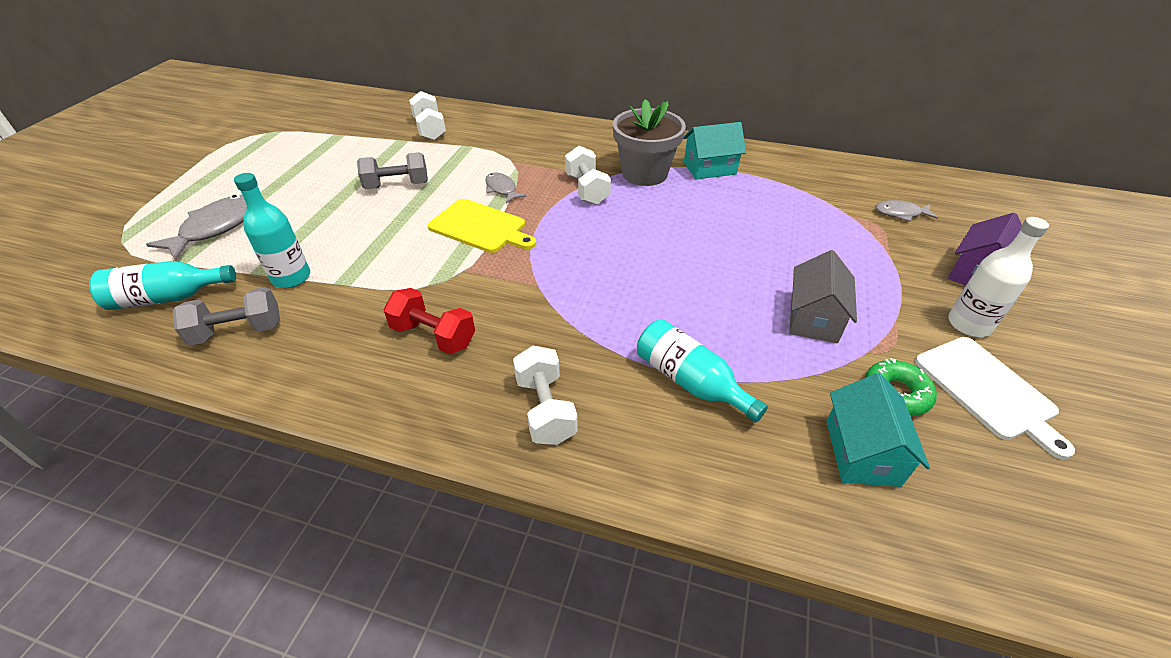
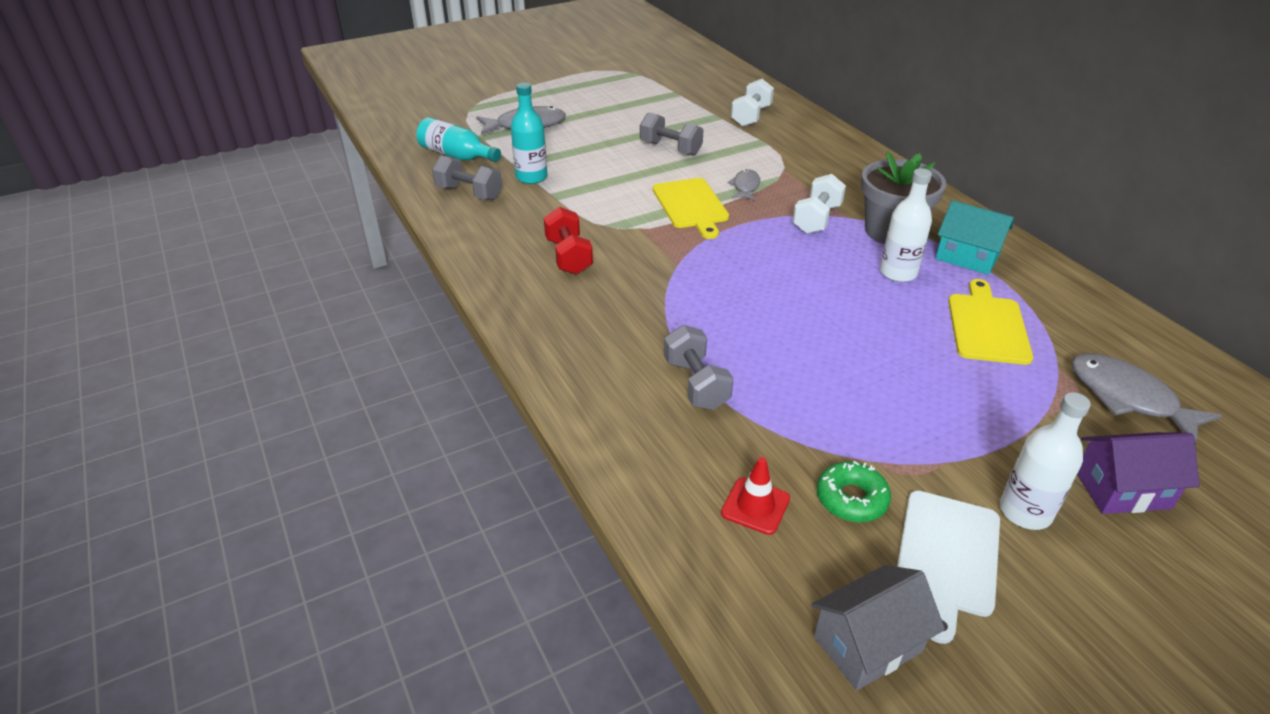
camera: 45 degrees right, 5 degrees down
white dumbbell [513,346,578,445] -> none
turquoise bottle [637,319,768,423] -> grey dumbbell [664,325,734,410]
grey house [790,250,857,343] -> grey house moved to [811,565,945,690]
turquoise house [826,373,930,487] -> red traffic cone [721,457,790,535]
grey fish [876,200,938,222] -> grey fish [1071,353,1222,445], size x1.77
none -> white bottle [880,168,932,282]
none -> yellow cutting board [948,279,1033,365]

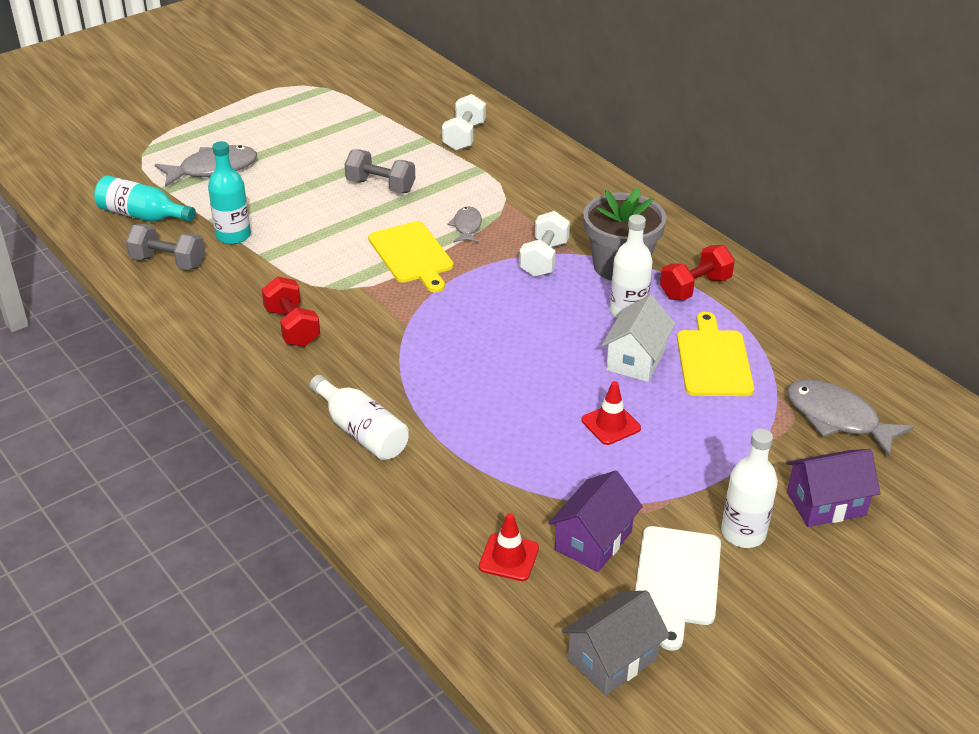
camera: 10 degrees left, 0 degrees up
grey dumbbell [664,325,734,410] -> none
green donut [817,461,891,522] -> purple house [548,470,643,572]
turquoise house [935,200,1014,275] -> red dumbbell [660,245,735,300]
none -> white bottle [310,375,409,460]
none -> red traffic cone [582,381,641,445]
none -> white house [602,295,676,382]

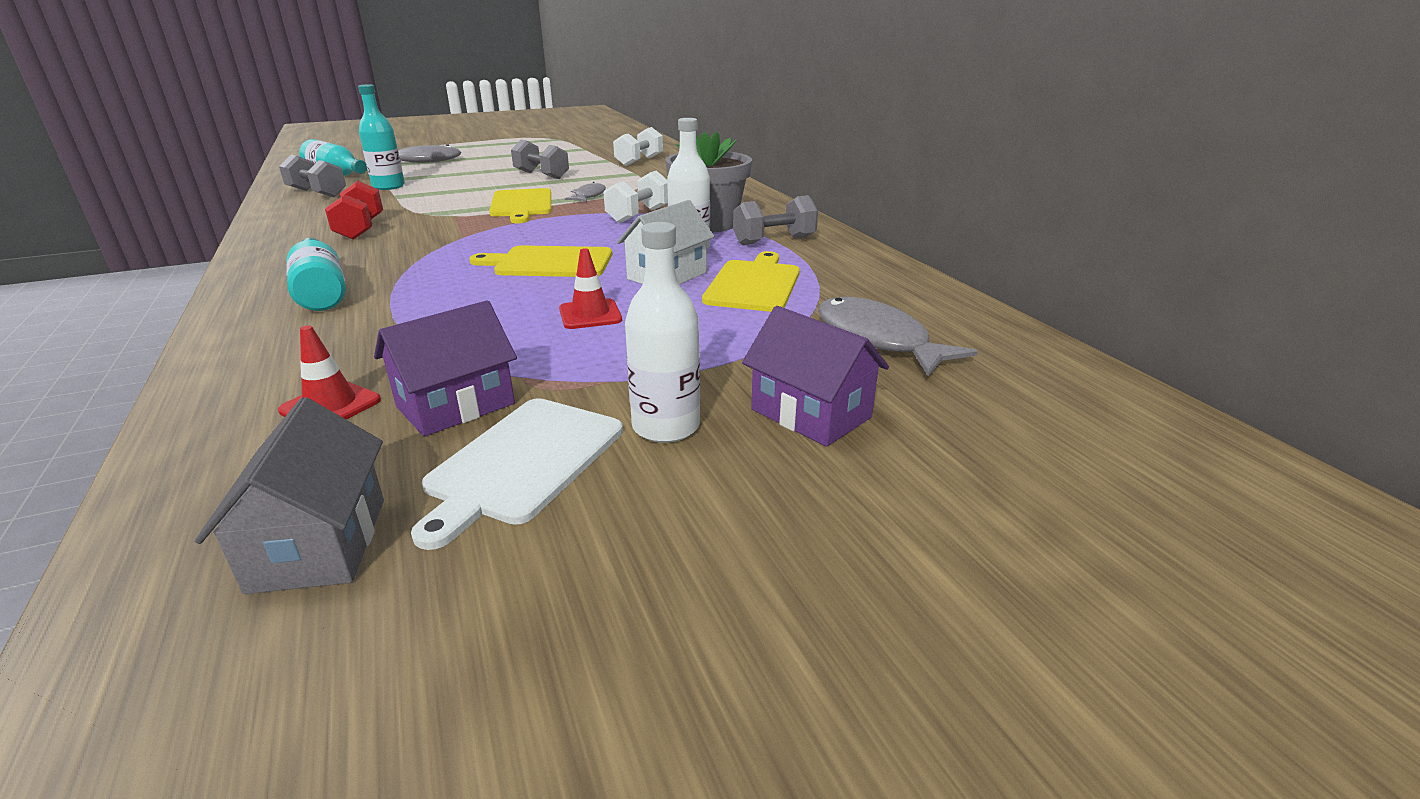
camera: 15 degrees right, 10 degrees down
white bottle [310,375,409,460] -> turquoise bottle [286,238,346,311]
grey house [562,591,670,696] -> grey house turned 75 degrees counterclockwise [195,397,384,594]
red dumbbell [660,245,735,300] -> grey dumbbell [733,195,818,245]
purple house [786,449,880,527] -> purple house turned 45 degrees clockwise [742,306,889,447]
none -> yellow cutting board [469,245,612,277]

